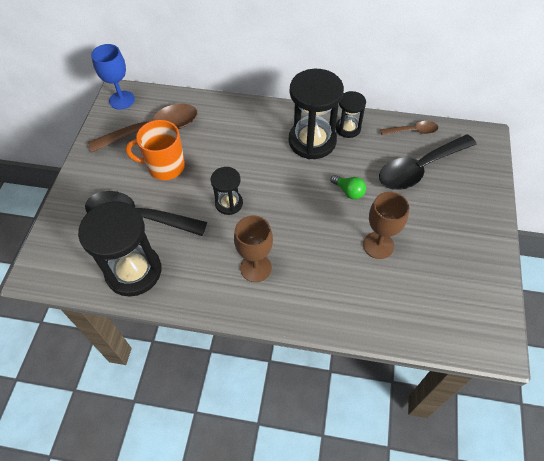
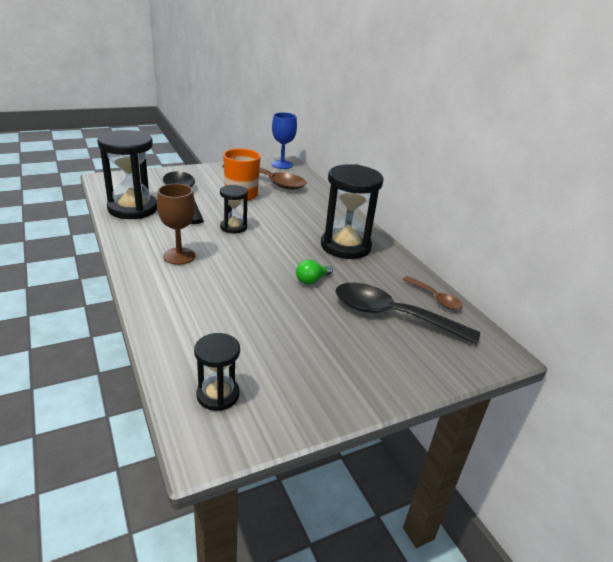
camera: 50 degrees right, 25 degrees down
green light bulb [330,175,366,199] -> green light bulb turned 45 degrees clockwise [296,260,333,285]
black hourglass [336,91,366,138] -> black hourglass moved to [194,333,240,411]
brown goblet [363,192,409,259] -> none

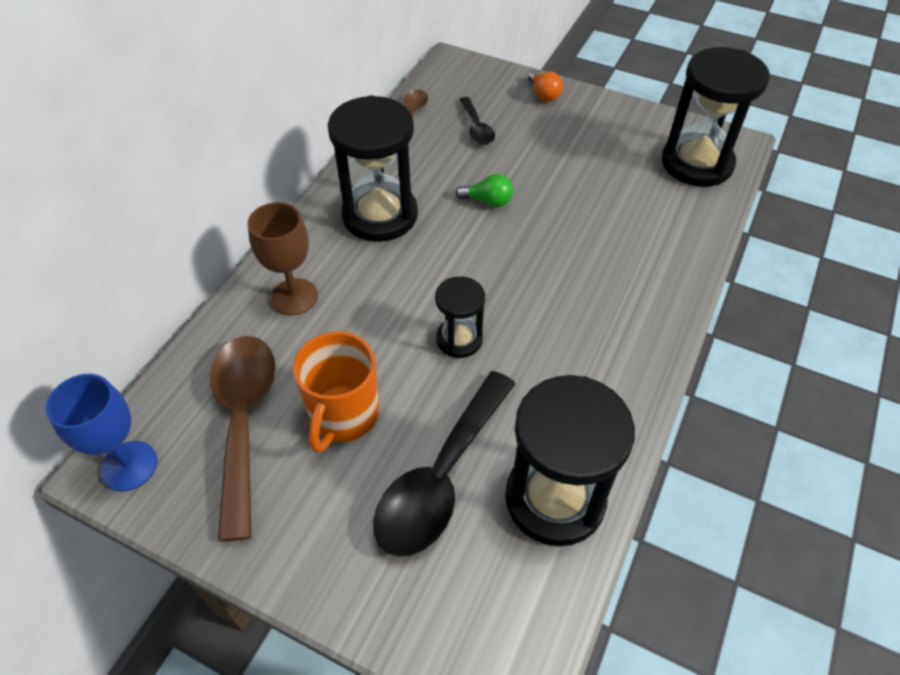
camera: 125 degrees left, 20 degrees up
brown goblet [157,184,195,265] -> brown goblet moved to [248,202,318,315]
black hourglass [194,333,240,411] -> black hourglass [662,47,770,187], size x1.85
black spoon [335,283,480,345] -> black spoon [459,97,495,145], size x0.51
none -> orange light bulb [528,71,563,101]

